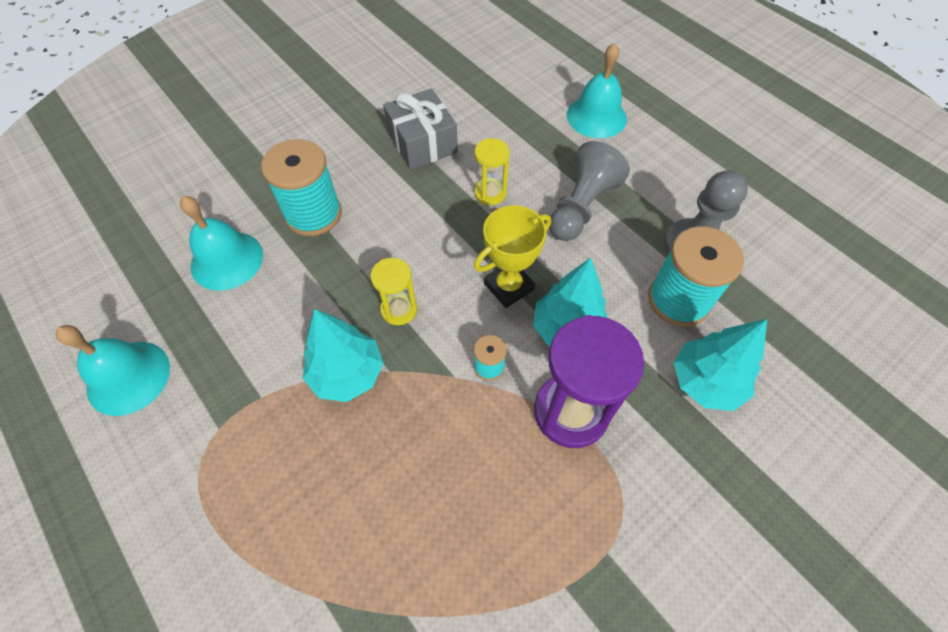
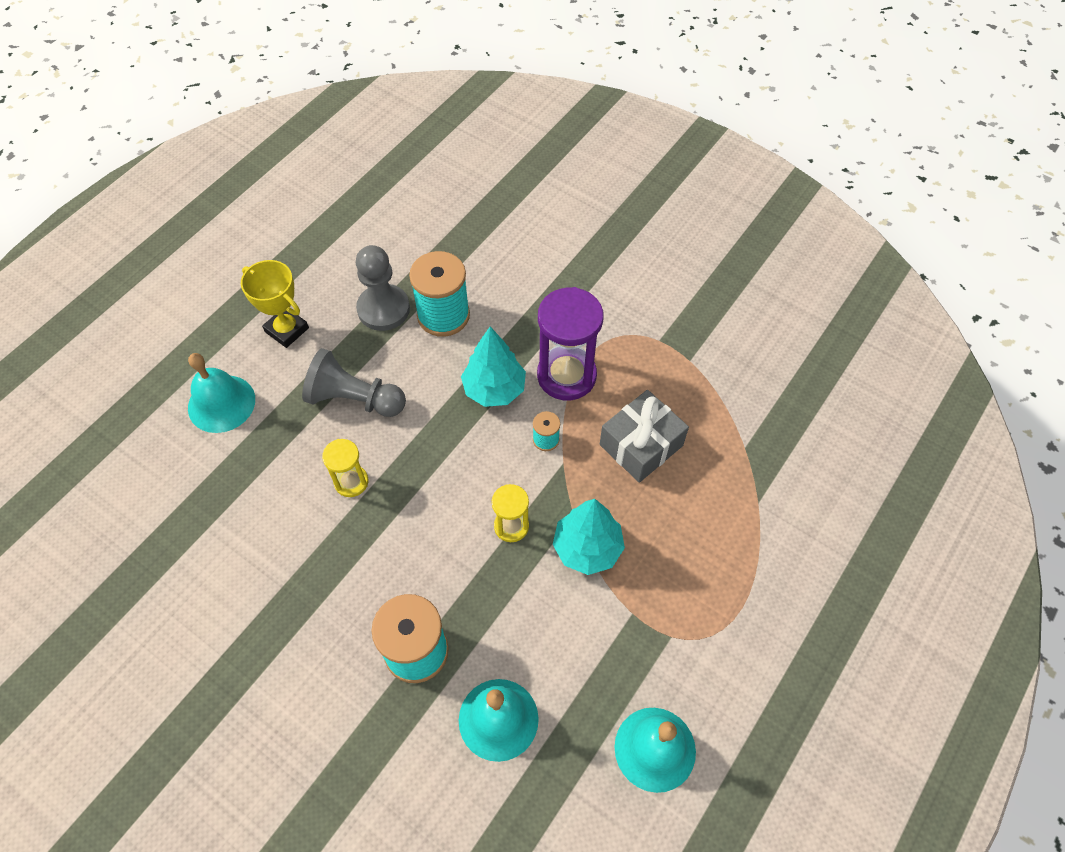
camera: 105 degrees left, 0 degrees up
grey gift [383,88,458,170] -> grey gift moved to [600,390,689,483]
yellow trophy [474,205,551,308] -> yellow trophy moved to [241,260,309,348]
turquoise tree [674,319,767,411] -> none

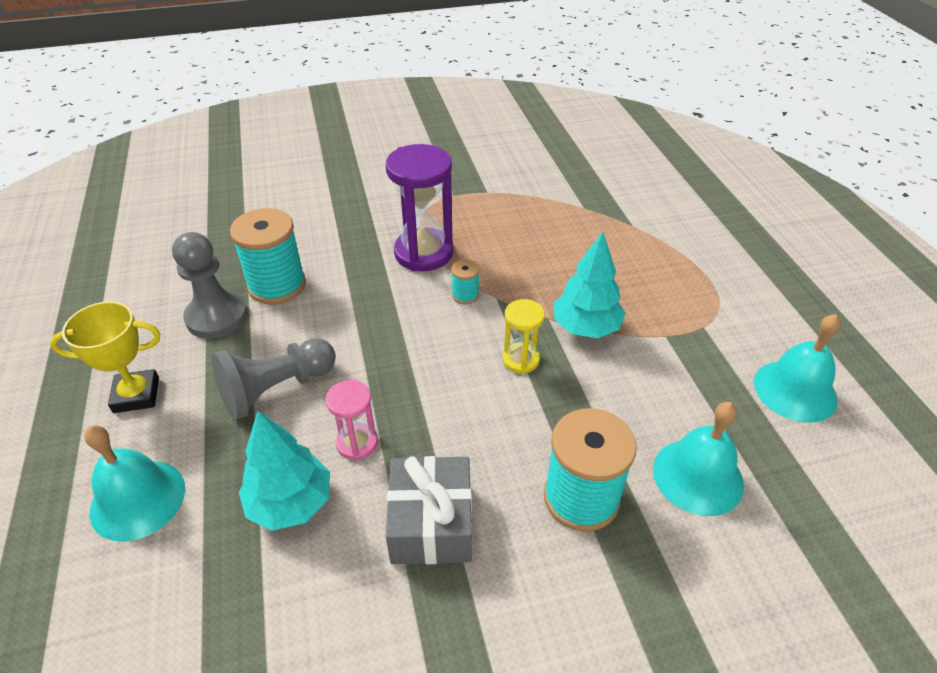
camera: 50 degrees left, 15 degrees down
yellow hourglass [322,439,368,497] -> pink hourglass [326,380,378,460]
turquoise tree [461,327,526,407] -> turquoise tree moved to [239,411,330,531]
grey gift [600,390,689,483] -> grey gift moved to [386,456,472,564]

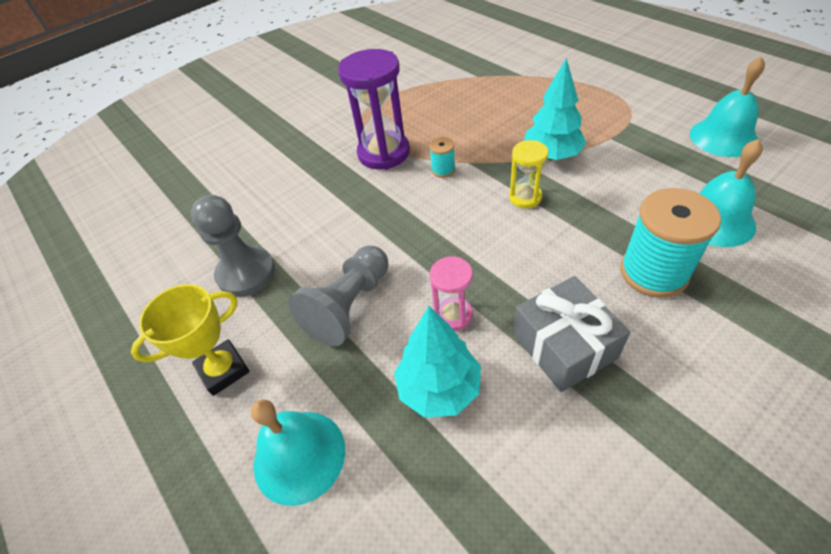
camera: 20 degrees left, 5 degrees up
turquoise spool [230,208,306,305] -> none

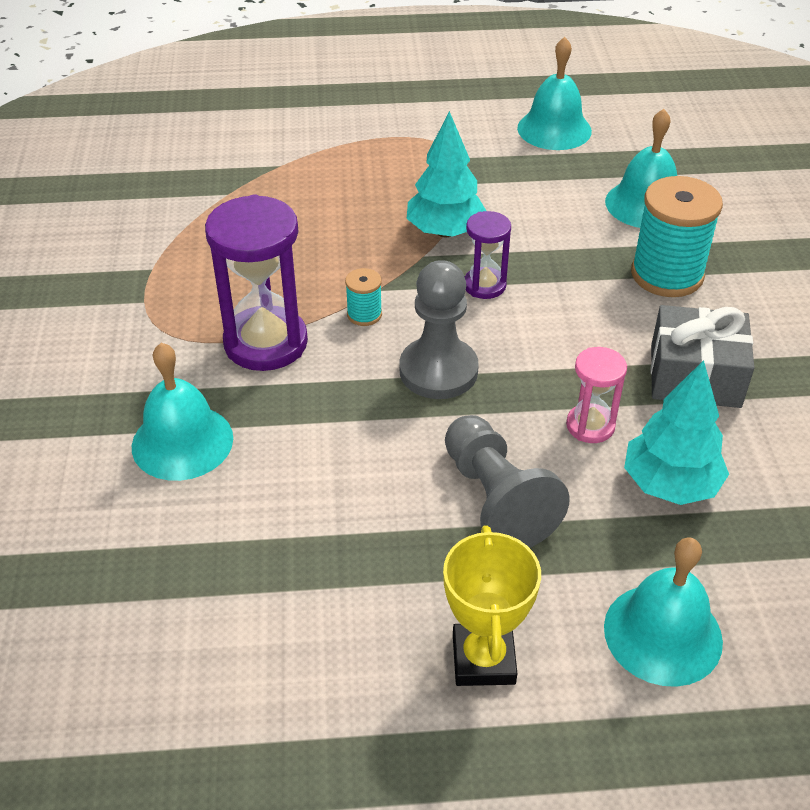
camera: 60 degrees left, 5 degrees down
grey pawn [191,195,275,297] -> grey pawn moved to [400,260,479,399]
yellow hourglass [509,140,548,208] -> purple hourglass [465,211,511,299]
none -> turquoise bell [132,343,233,481]

